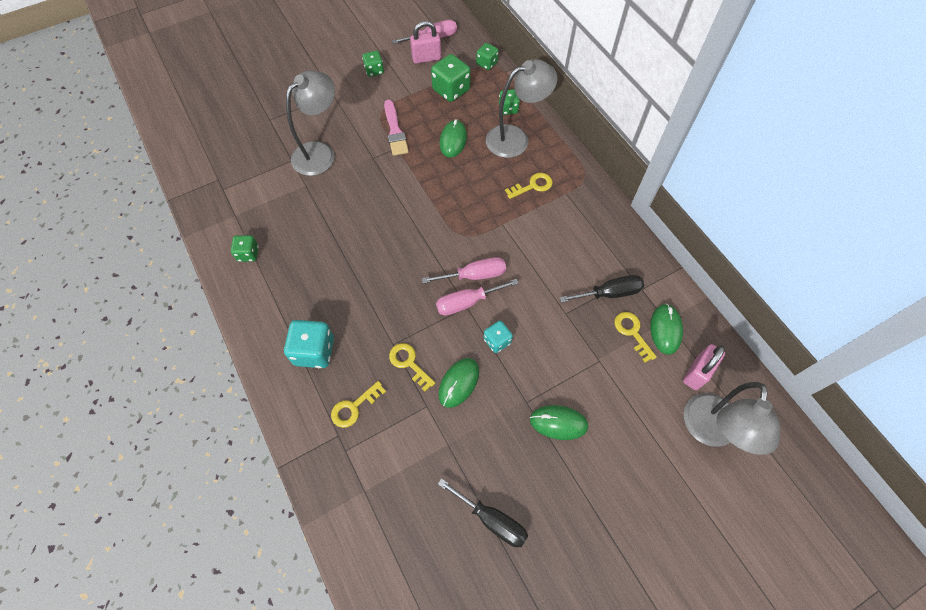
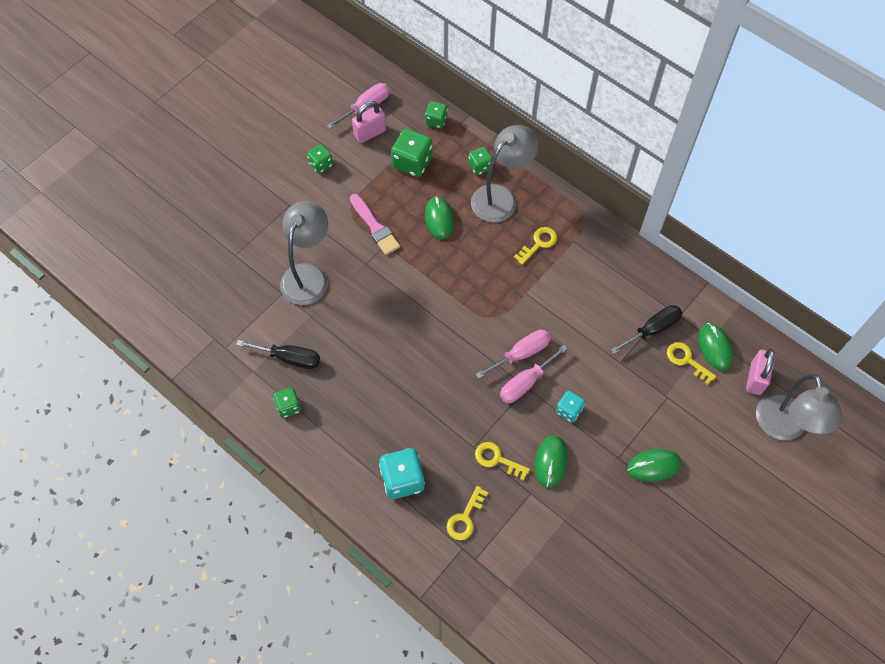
camera: 20 degrees left, 0 degrees up
black screwdriver [438,478,528,547] -> black screwdriver moved to [236,340,320,369]

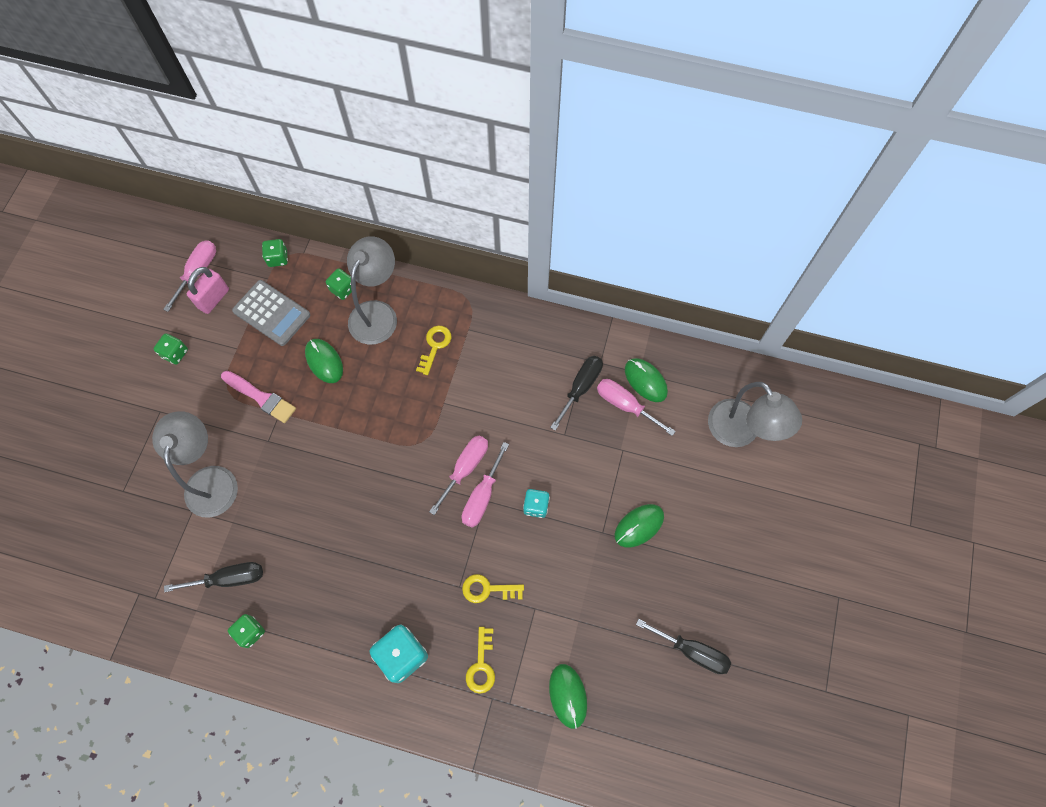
camera: 25 degrees left, 5 degrees up
green dice [391,129,433,177] -> grey calculator [232,280,310,346]
green mouse [535,435,568,488] -> green mouse moved to [549,664,587,729]
yellow key [667,342,716,385] -> pink screwdriver [597,379,676,436]
pink padlock [746,349,775,395] -> none
none -> black screwdriver [636,619,731,674]

